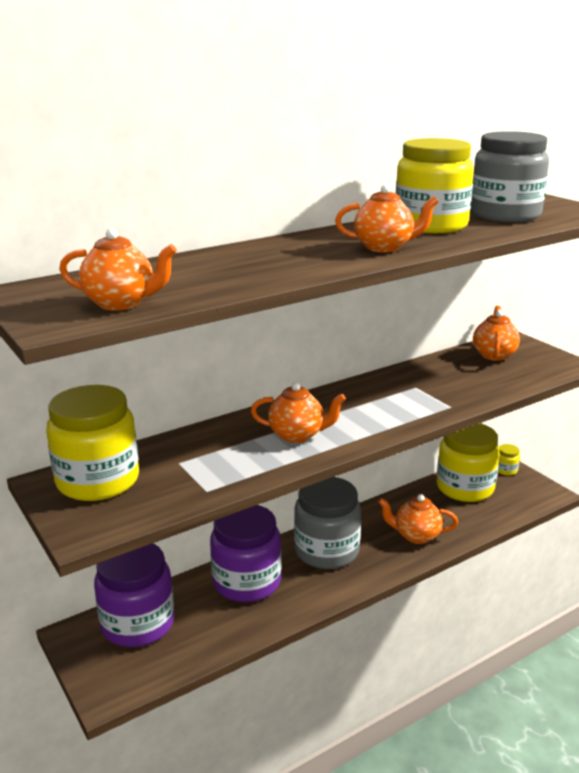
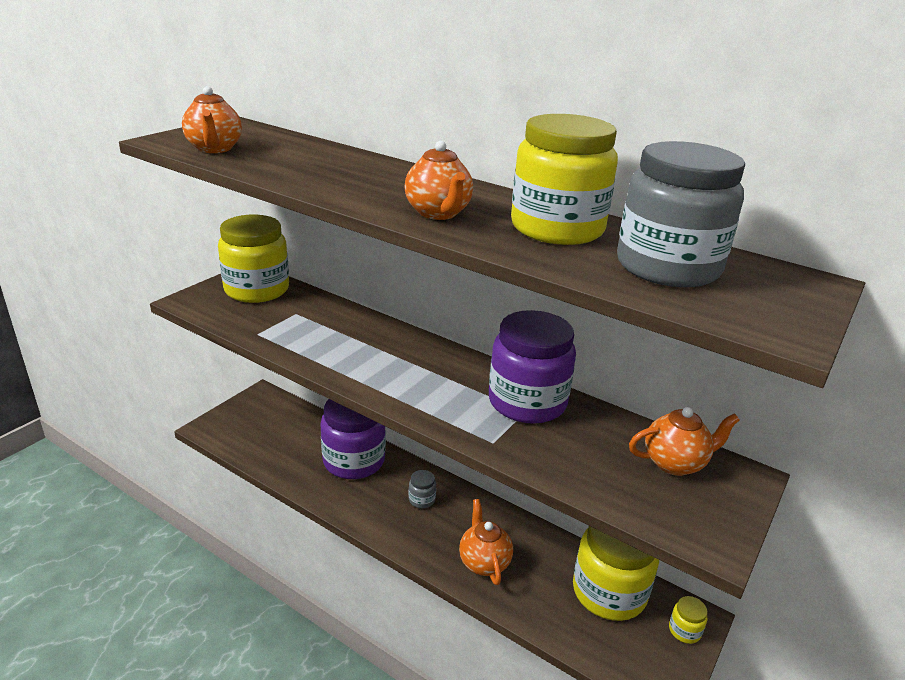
camera: 65 degrees right, 5 degrees up
purple jar [94,543,174,647] -> purple jar moved to [489,310,576,424]
orange teapot [251,382,346,443] -> none
grey jar [294,477,361,569] -> grey jar [409,470,436,508], size x0.41

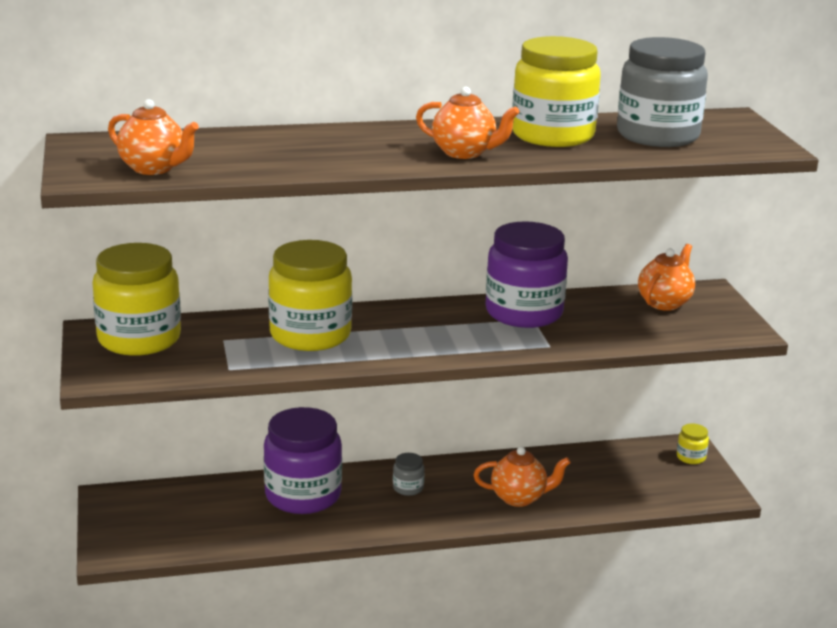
camera: 45 degrees left, 5 degrees down
orange teapot [459,499,513,585] -> orange teapot turned 150 degrees clockwise [473,447,571,507]
yellow jar [573,526,659,621] -> yellow jar moved to [268,240,352,351]

